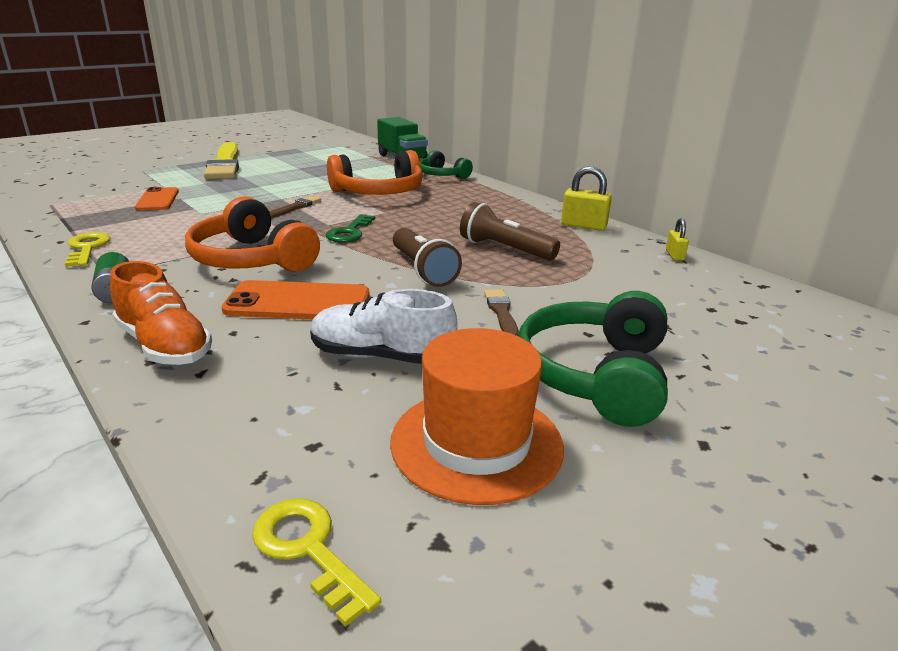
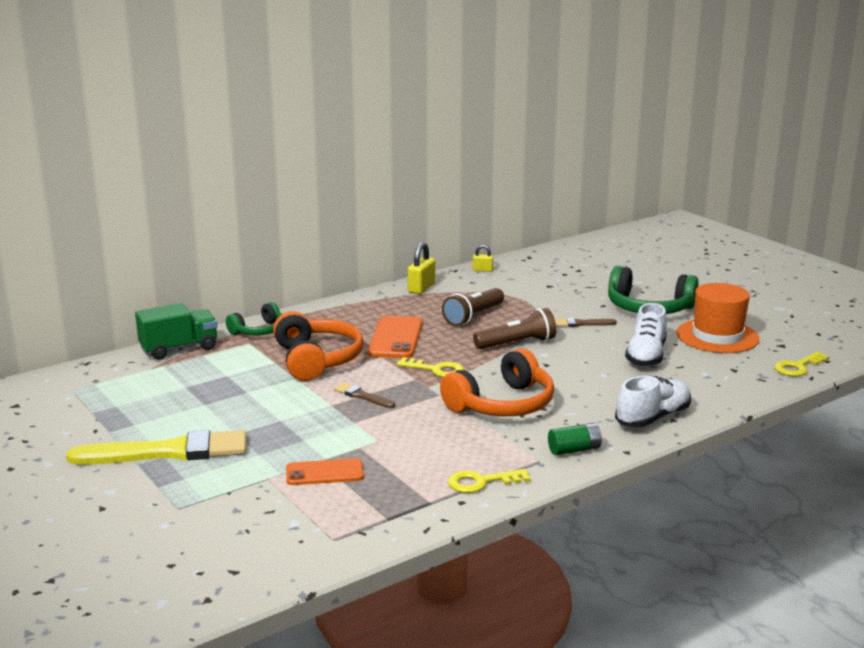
camera: 85 degrees left, 5 degrees down
orange shoe [110,261,212,365] -> white shoe [615,376,691,427]
orange phone [222,280,370,319] -> orange phone moved to [368,316,423,358]
green key [326,214,375,243] -> yellow key [397,357,464,377]

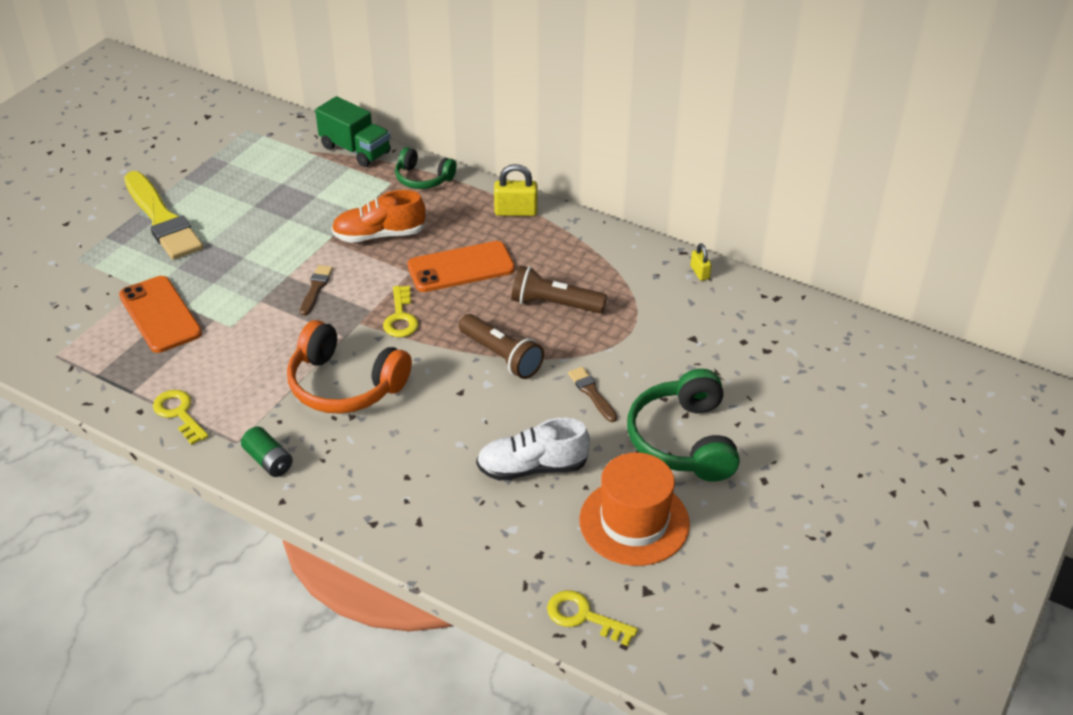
camera: 65 degrees right, 20 degrees up
orange headphones [273,311,364,381] -> orange shoe [331,190,426,243]
orange phone [286,458,364,485] -> orange phone [119,276,202,353], size x1.50
yellow padlock [408,242,435,294] -> yellow padlock moved to [494,164,537,216]
white shoe [615,376,691,427] -> none

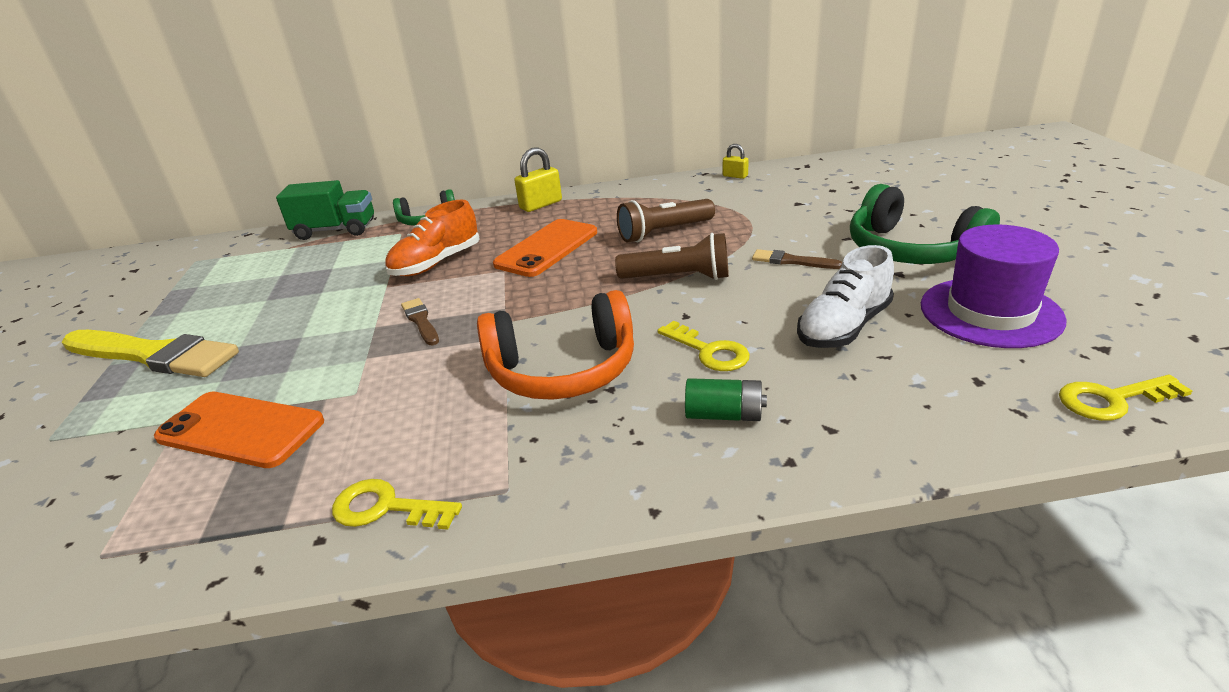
camera: 35 degrees left, 10 degrees down
green battery [241,426,293,477] -> green battery moved to [685,378,767,421]
yellow key [383,286,419,337] -> yellow key moved to [657,321,750,371]
orange hat [579,453,690,566] -> purple hat [921,224,1066,348]

